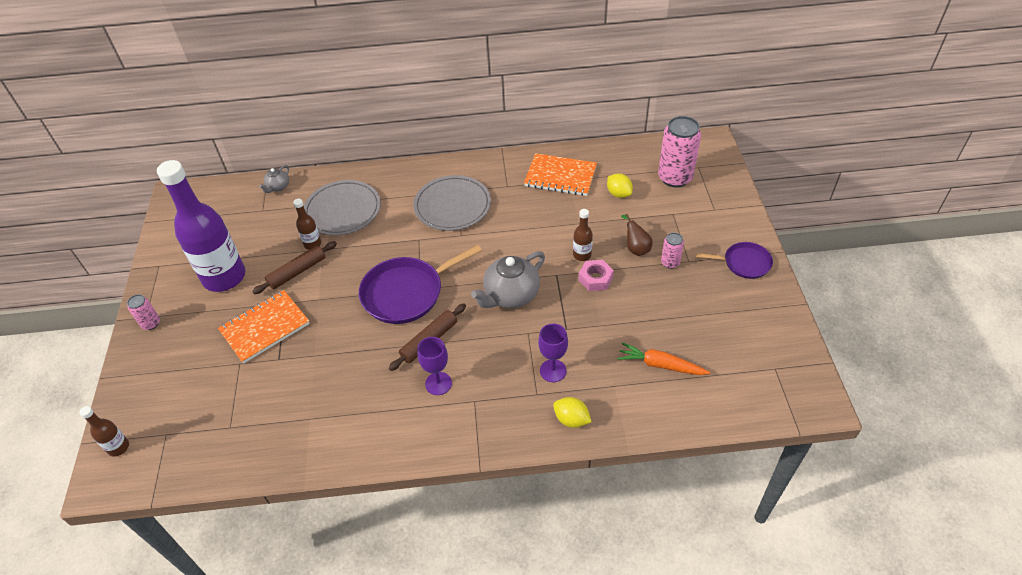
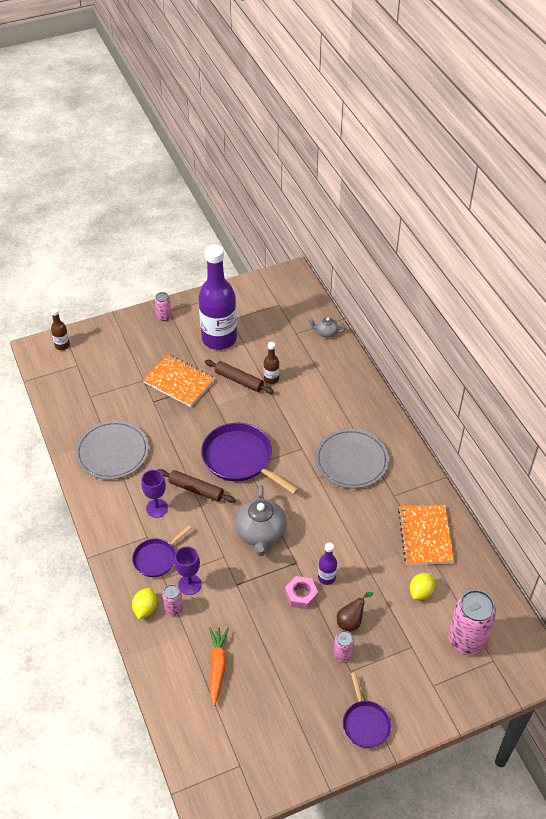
camera: 70 degrees right, 0 degrees up
grey plate [304,180,381,236] -> grey plate moved to [75,420,149,480]
grey teapot [471,251,545,308] -> grey teapot turned 120 degrees counterclockwise [235,485,287,556]
brown bottle [573,209,593,261] -> purple bottle [318,543,337,585]
none -> purple pan [132,525,192,577]
none -> pink can [162,584,183,616]

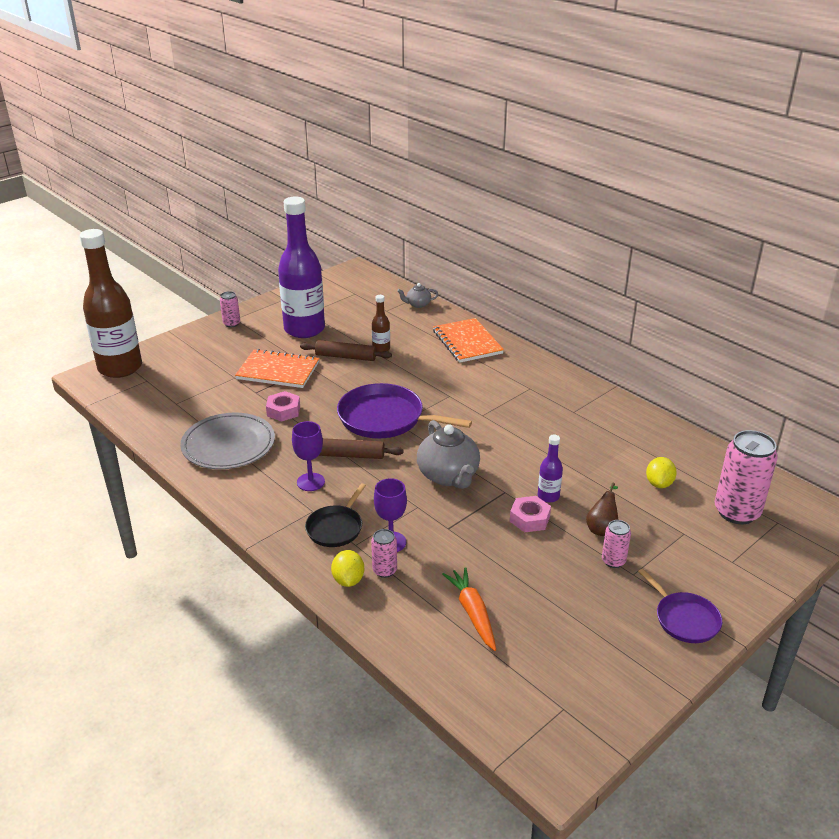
camera: 20 degrees left, 15 degrees down
brown bottle [51,308,70,350] -> brown bottle [80,229,142,378], size x2.38
purple pan [132,525,192,577] -> black pan [305,483,366,547]
grey plate [315,429,389,488] -> none
orange notebook [398,505,454,565] -> orange notebook moved to [433,318,504,363]
none -> pink nut [266,391,300,422]

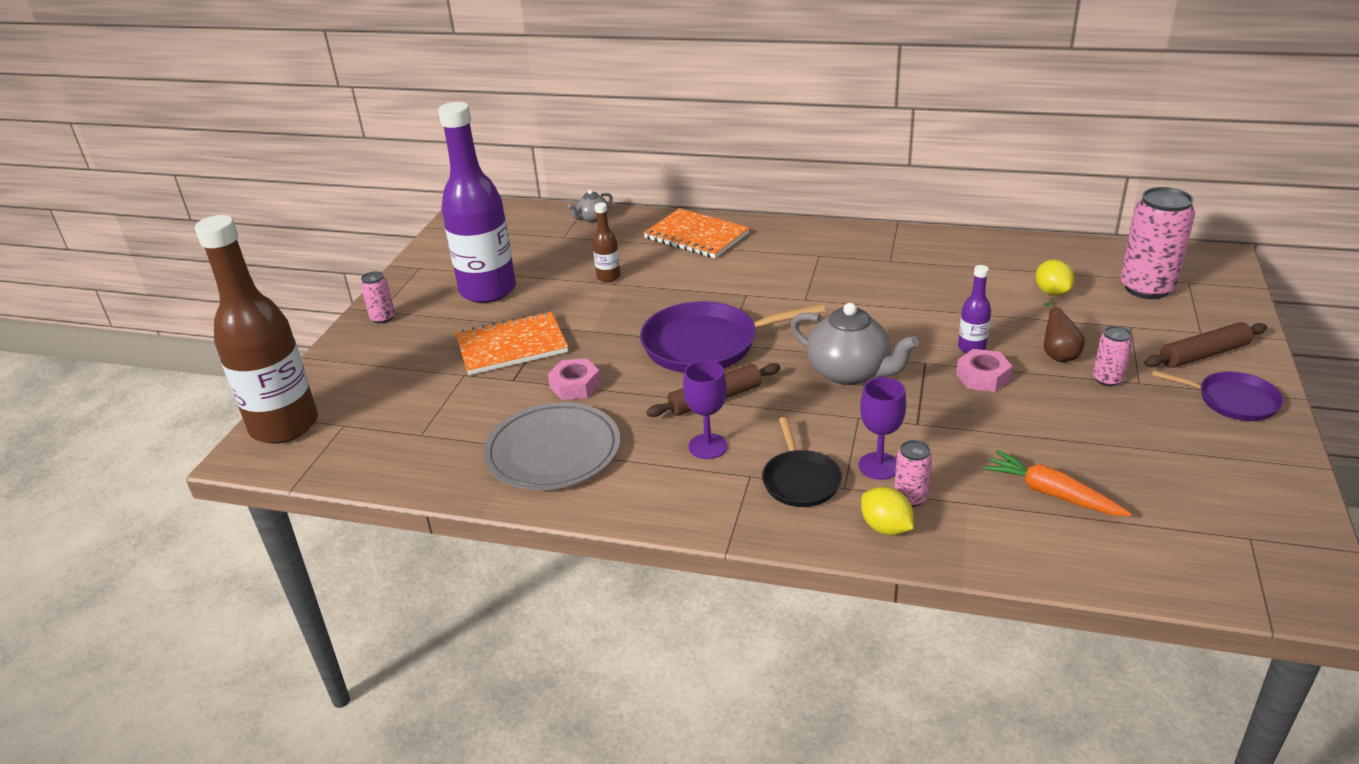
camera: 30 degrees left, 0 degrees up
brown rolling pin [300,340,392,361] -> brown rolling pin moved to [1144,322,1267,368]

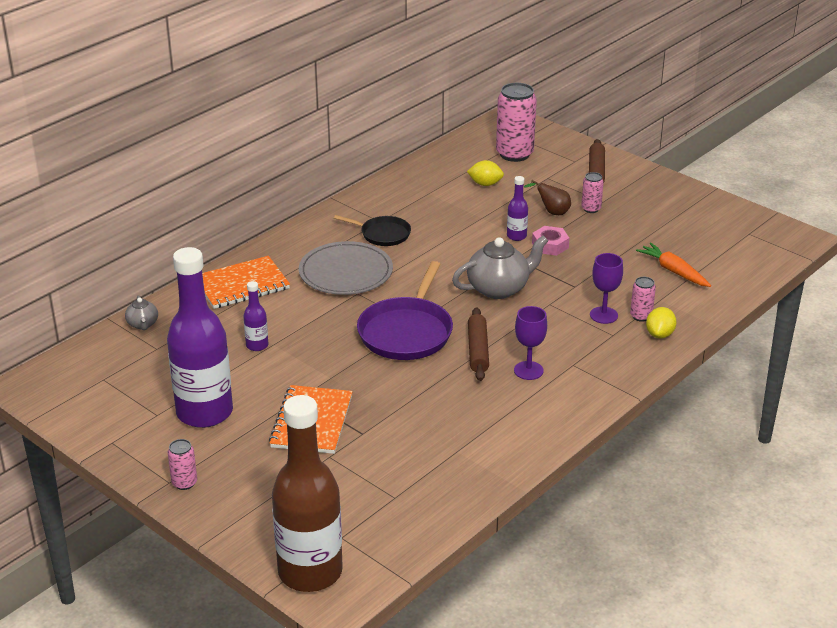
camera: 65 degrees left, 0 degrees up
grey plate [483,402,620,490] -> grey plate moved to [299,241,393,295]
pink nut [548,358,601,400] -> none
brown bottle [593,202,620,282] -> purple bottle [244,281,268,351]
black pan [762,417,842,507] -> black pan moved to [334,215,411,246]
yellow lemon [861,487,914,535] -> yellow lemon turned 60 degrees counterclockwise [646,307,677,339]
orange carrot [983,450,1132,516] -> orange carrot turned 75 degrees clockwise [636,243,711,287]
purple pan [1152,370,1283,421] -> none

